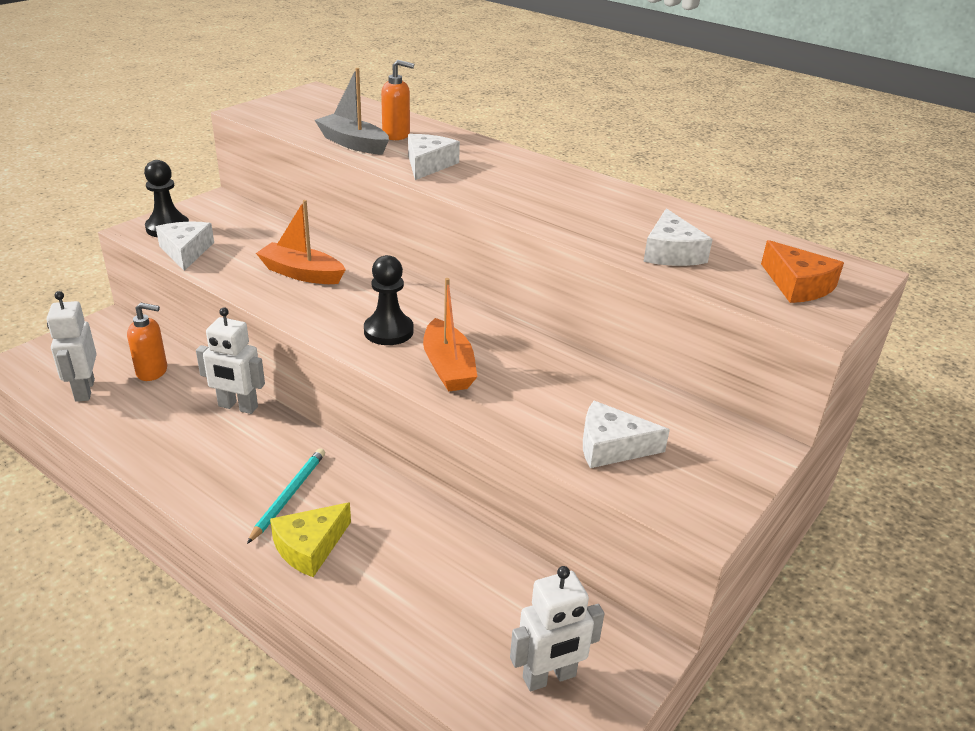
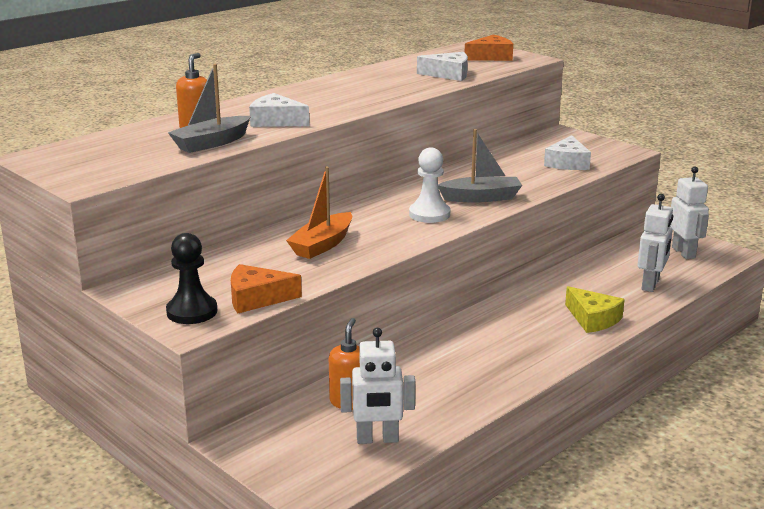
camera: 80 degrees left, 10 degrees down
white cheese [156,222,214,271] -> orange cheese [231,264,302,313]
white robot [196,307,265,414] -> white robot moved to [637,194,673,292]
turquoise pencil [247,448,325,544] -> none
black pawn [364,255,414,345] -> white pawn [409,147,450,223]
orange boat [423,278,478,392] -> grey boat [438,129,522,202]

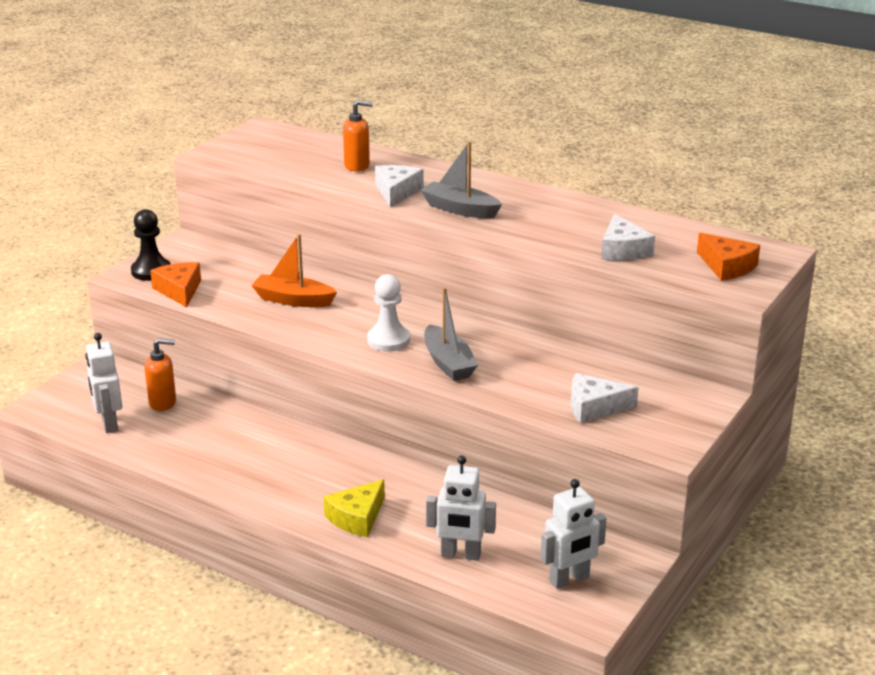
camera: 75 degrees right, 5 degrees up
grey boat [168,64,251,153] -> grey boat moved to [420,141,502,218]

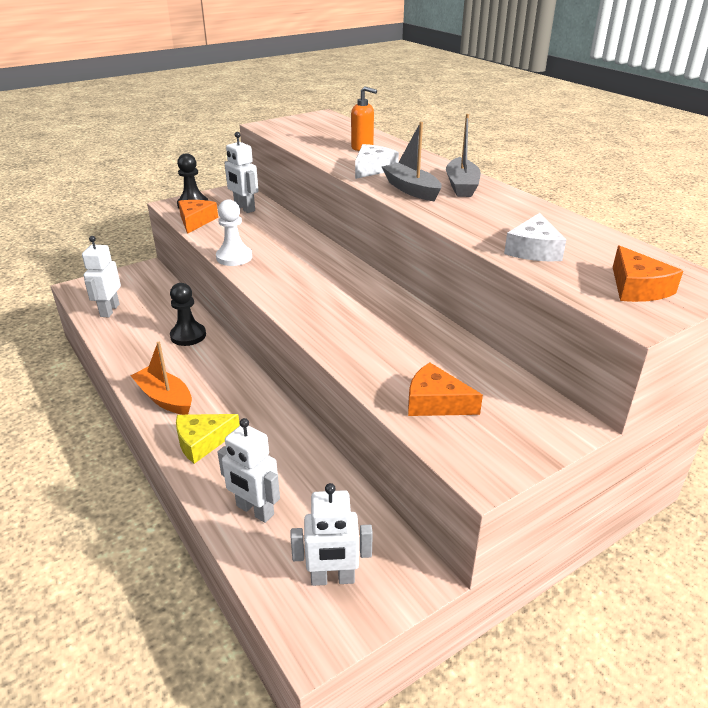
camera: 25 degrees right, 5 degrees up
orange soap dispenser [145,338,176,411] -> none
orange boat [251,234,337,307] -> orange boat moved to [131,342,192,415]
white pawn [367,274,410,351] -> white pawn moved to [216,199,252,266]
grey boat [424,287,478,381] -> grey boat moved to [446,114,481,197]
white cheese [571,373,639,423] -> orange cheese [408,362,483,416]
none -> black pawn [170,283,206,346]
none -> white robot [224,132,258,213]

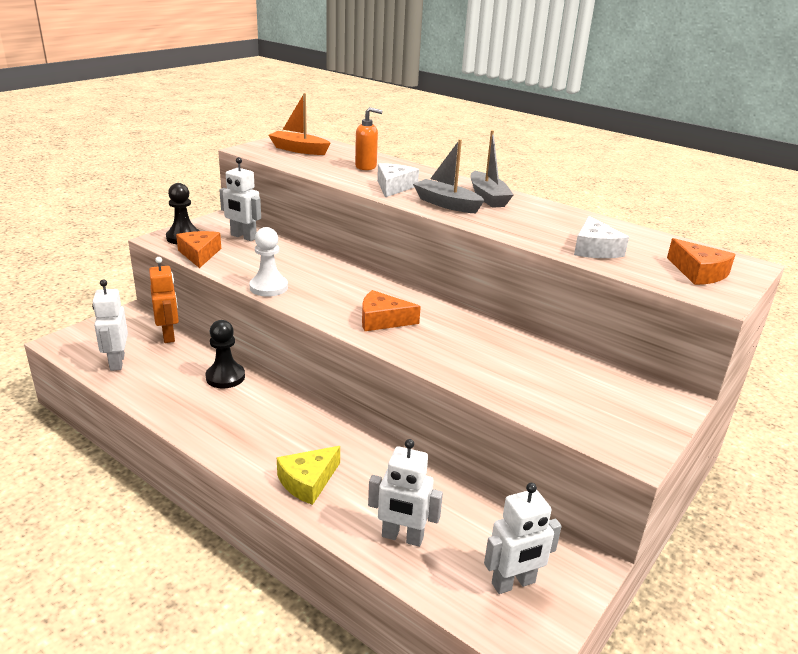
camera: 20 degrees left, 5 degrees down
orange boat [131,342,192,415] -> orange boat moved to [268,93,331,155]
orange cheese [408,362,483,416] -> orange cheese moved to [362,290,421,331]
none -> orange robot [149,257,179,343]

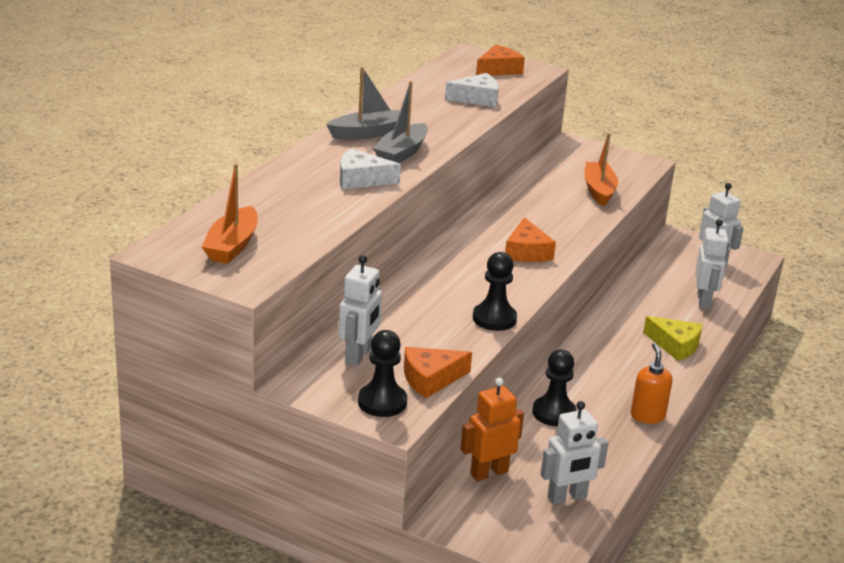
camera: 100 degrees left, 0 degrees up
white pawn [249,227,288,297] -> black pawn [473,252,517,331]
orange soap dispenser [355,107,383,170] -> orange soap dispenser moved to [631,343,673,424]
none -> orange boat [584,133,618,207]

